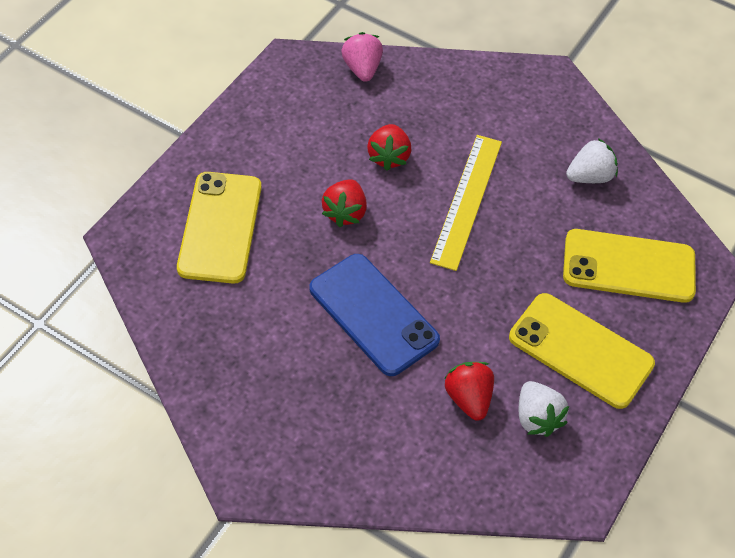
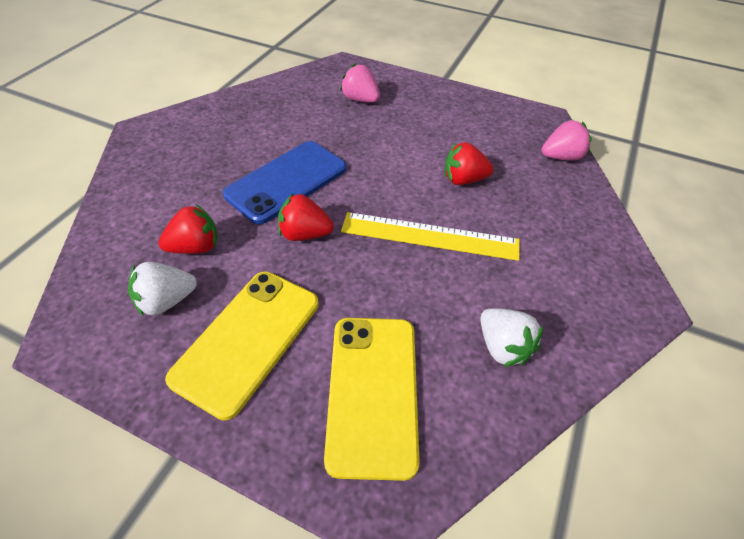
camera: 85 degrees right, 5 degrees down
yellow phone [177,172,262,284] -> pink strawberry [340,64,380,103]
red strawberry [322,179,367,227] -> red strawberry moved to [278,193,334,241]

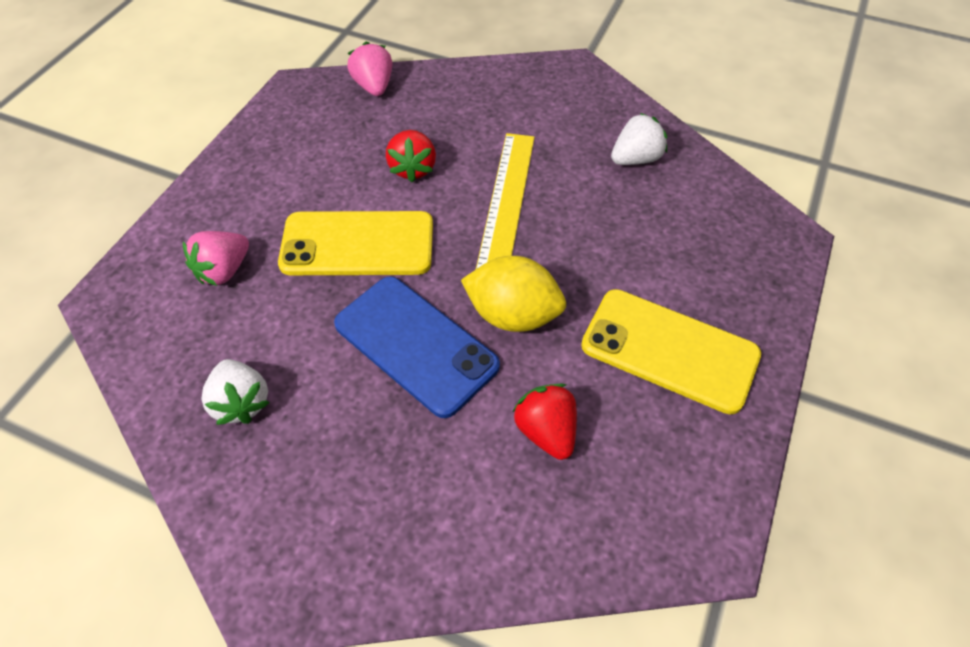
camera: 90 degrees left, 5 degrees up
white strawberry [128,262,197,317] -> white strawberry moved to [201,359,270,425]
red strawberry [278,193,334,241] -> yellow lemon [461,256,566,332]
yellow phone [324,318,420,481] -> yellow phone moved to [278,211,433,275]

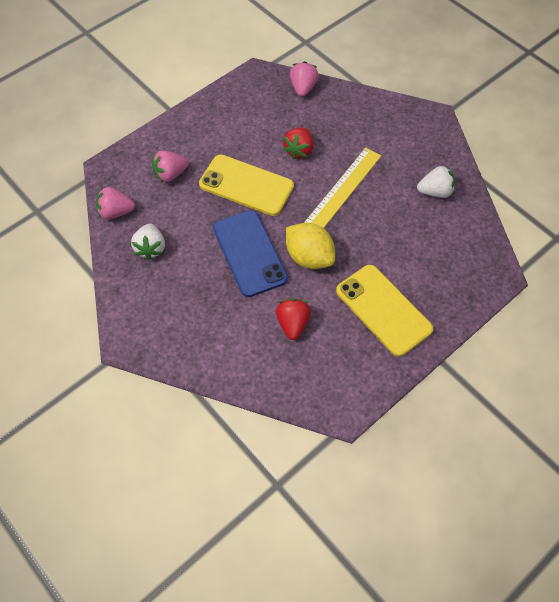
camera: 25 degrees right, 5 degrees up
none -> pink strawberry [96,187,135,220]

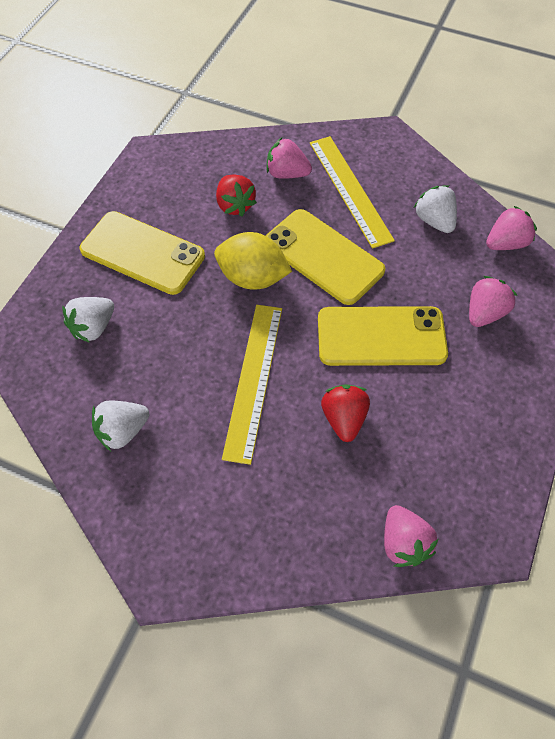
camera: 155 degrees right, 0 degrees up
blue phone [213,210,288,297] -> yellow phone [266,209,385,305]
none -> white strawberry [62,297,114,343]
none -> pink strawberry [267,138,312,179]
none -> yellow ruler [310,136,395,249]

